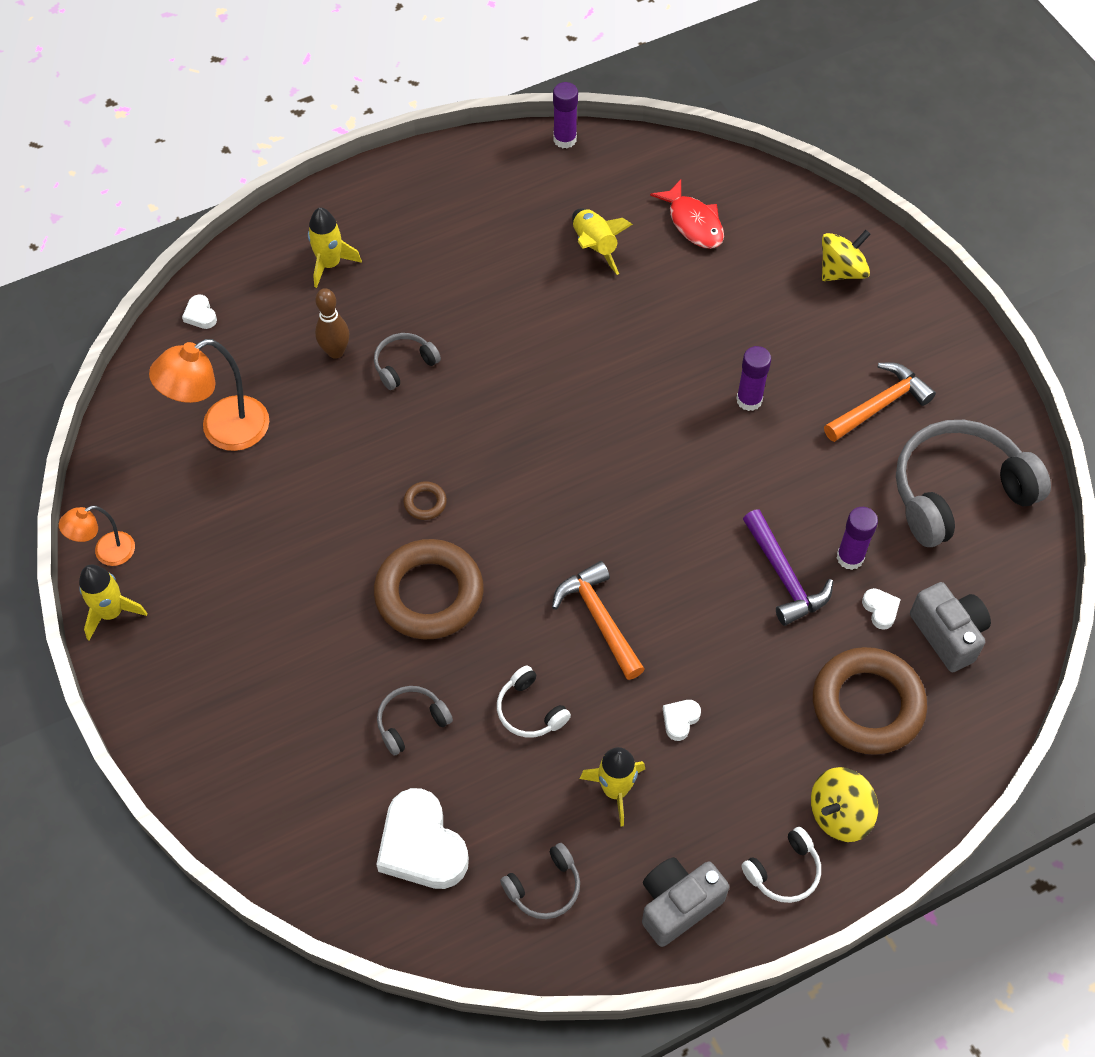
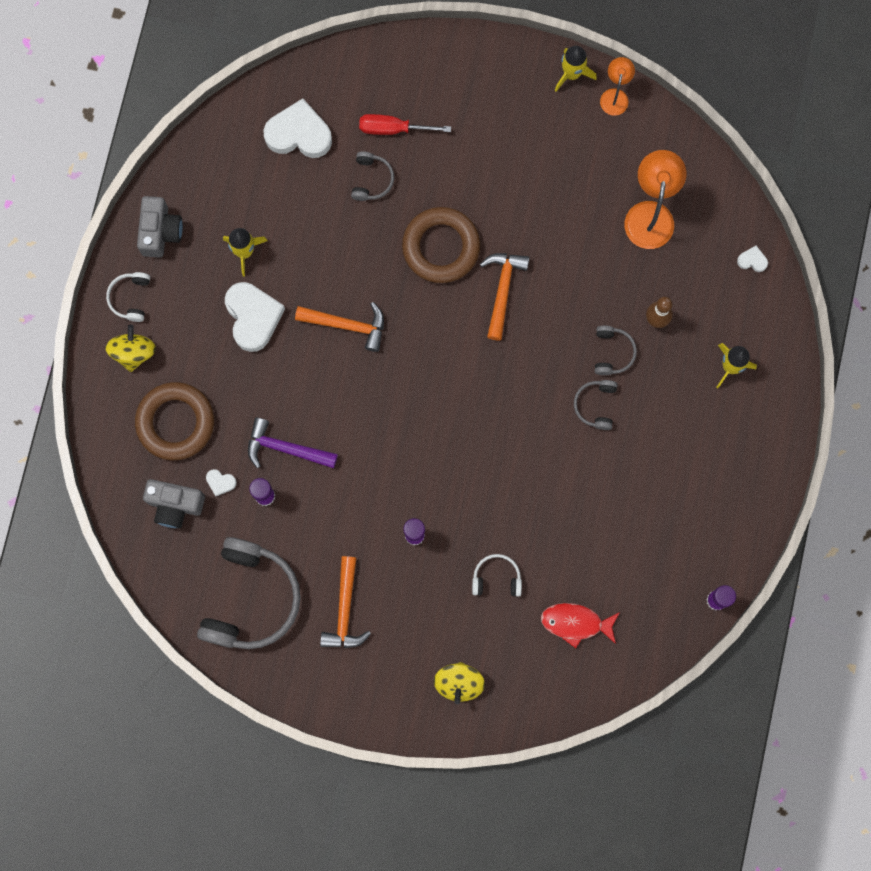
camera: 130 degrees right, 20 degrees up
brown ring [403,481,447,520] -> orange hammer [480,253,530,341]
white headphones [497,666,571,738] -> white headphones moved to [472,554,522,597]
grey headphones [500,843,580,919] -> grey headphones moved to [574,380,617,430]
yellow rocket [572,208,633,275] -> none
white heart [663,700,701,741] -> white heart [225,282,285,352], size x2.27
none -> red screwdriver [359,114,451,135]

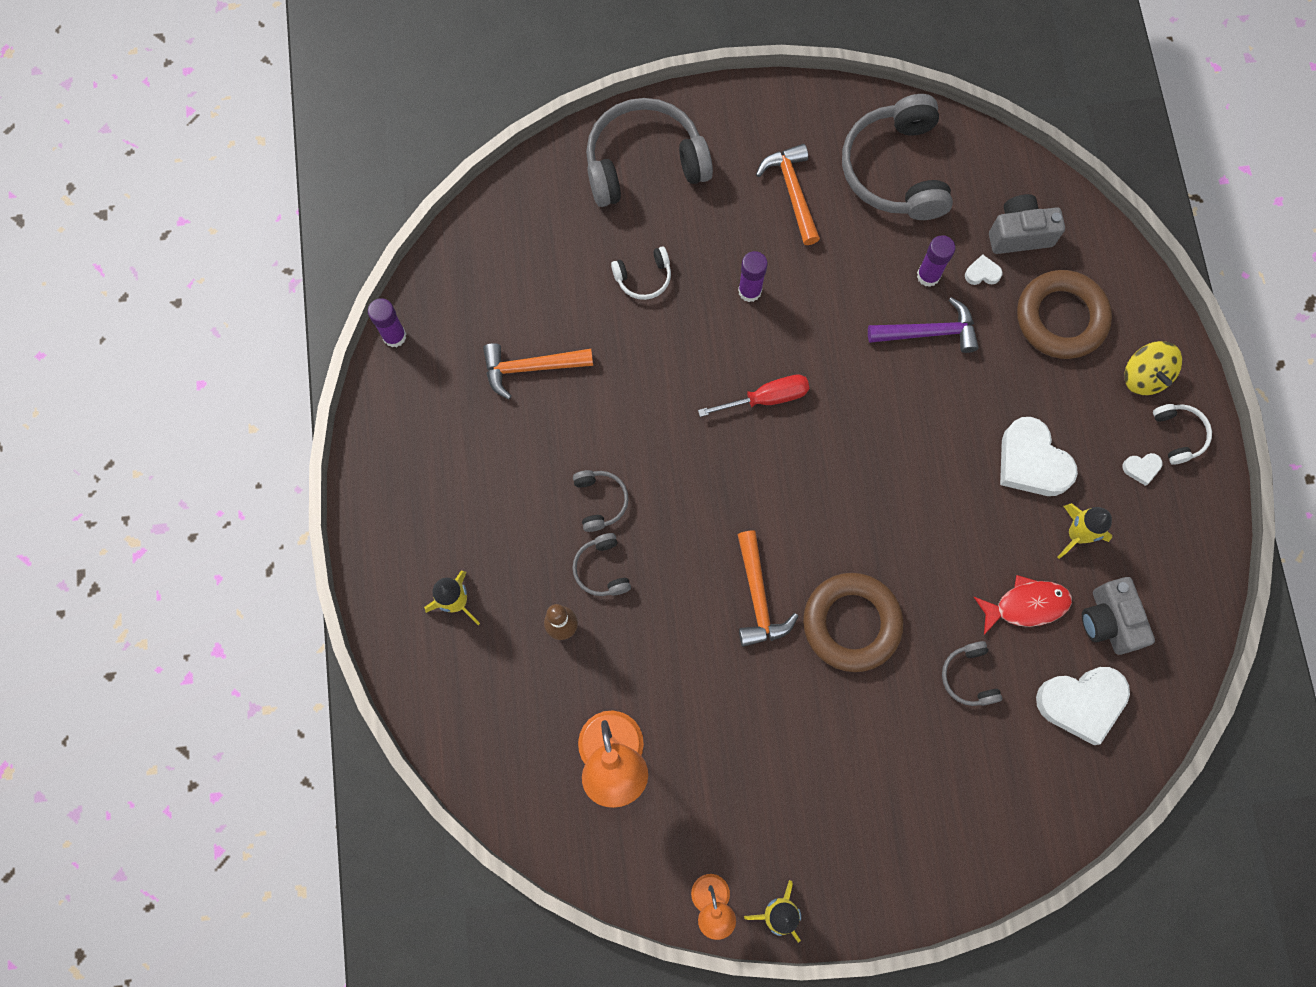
camera: 160 degrees right, 5 degrees down
grey camera [137,196,183,257] -> grey camera moved to [1082,577,1155,655]
orange hammer [295,302,384,352] -> orange hammer moved to [483,343,593,399]
red screwdriver [359,114,451,135] -> red screwdriver moved to [698,374,809,417]
yellow spinning top [434,662,485,704] -> grey headphones [586,98,713,207]
red fish [541,603,620,648] -> red fish moved to [974,575,1072,635]
white heart [737,246,768,272] -> white heart moved to [1122,453,1162,486]

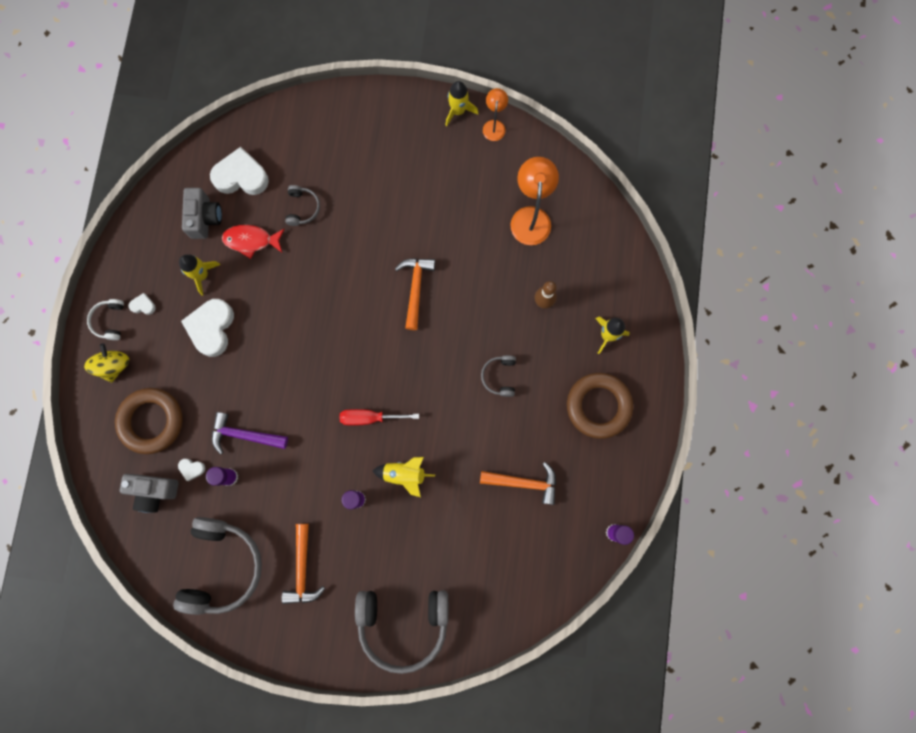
camera: 165 degrees left, 5 degrees up
grey headphones [572,533,631,596] -> none
white headphones [611,246,671,300] -> none
brown ring [803,573,904,672] -> brown ring moved to [567,373,633,439]
white heart [1000,417,1078,496] -> white heart turned 150 degrees counterclockwise [181,299,234,357]
none -> yellow rocket [373,457,435,497]

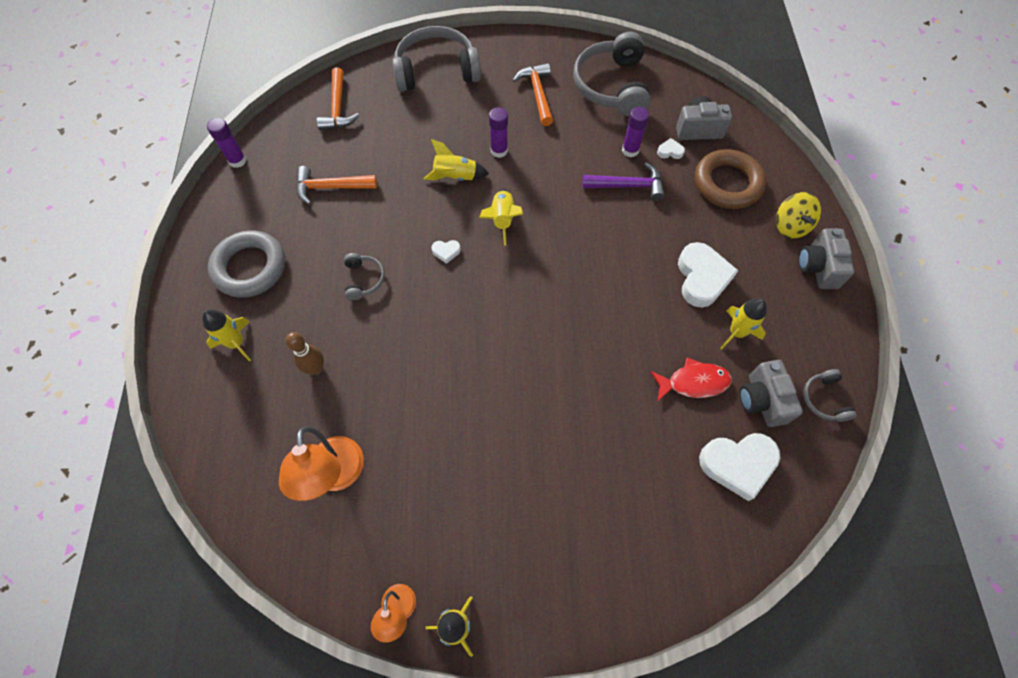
camera: 170 degrees right, 15 degrees down
white headphones [87,299,124,340] -> grey camera [798,228,854,289]
white heart [129,293,156,315] -> white heart moved to [431,240,461,264]
grey headphones [285,185,320,226] -> grey headphones moved to [803,369,857,422]
red screwdriver [339,409,419,426] -> yellow rocket [479,189,523,246]
orange hammer [395,258,435,330] -> orange hammer moved to [317,67,359,130]
brown ring [567,373,633,439] -> grey ring [208,230,285,298]

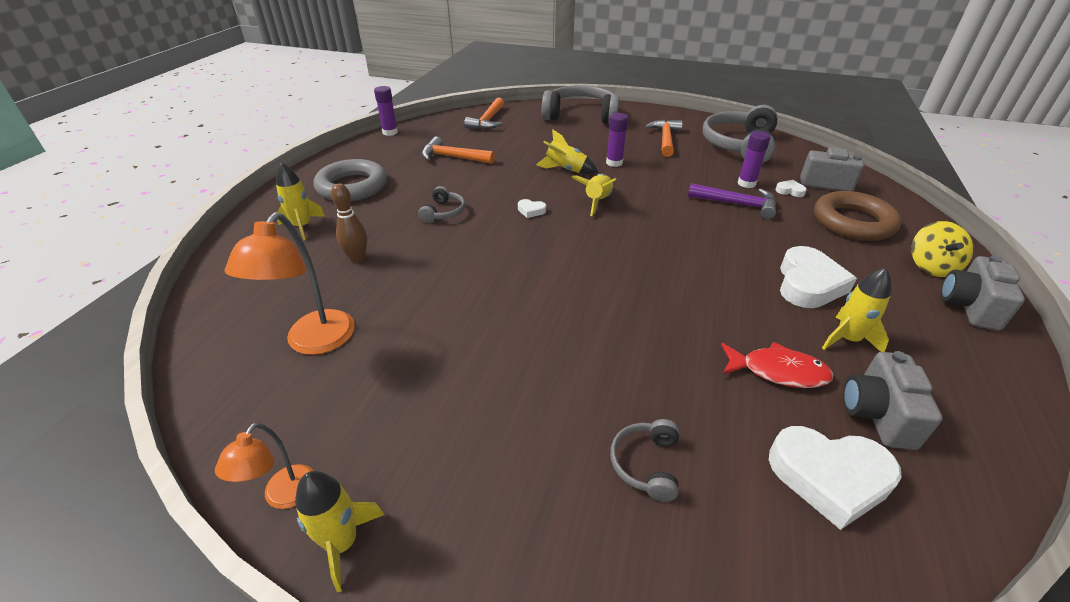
camera: 20 degrees right, 25 degrees down
grey headphones [803,369,857,422] -> grey headphones moved to [610,419,679,501]

